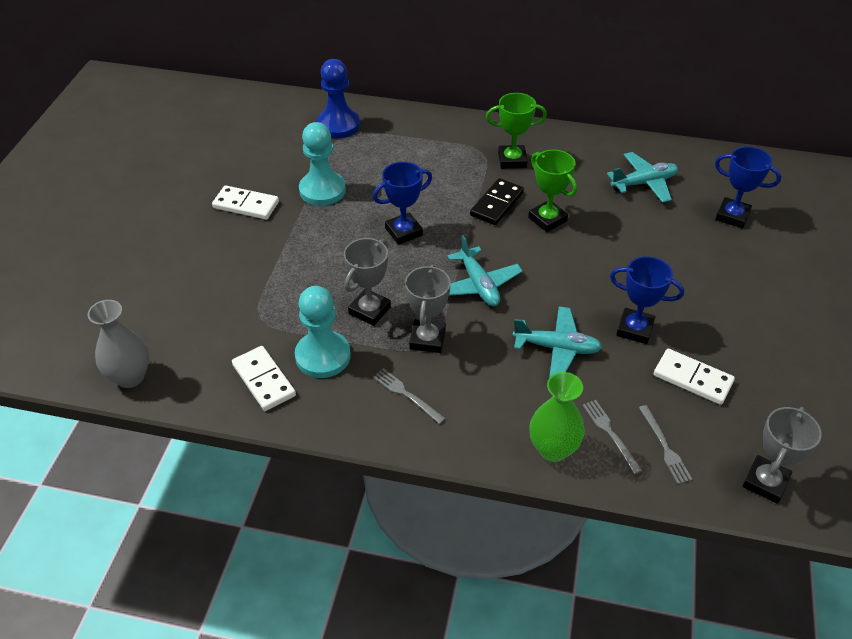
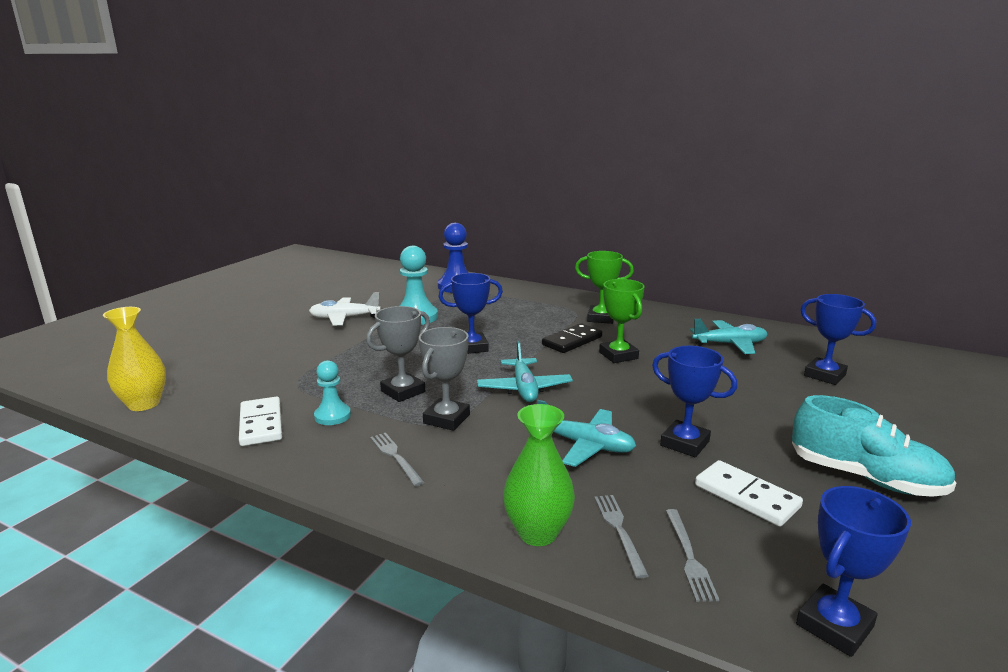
camera: 15 degrees right, 25 degrees down
grey vase [88,300,149,388] -> yellow vase [103,307,166,411]
white domino [212,185,279,220] -> white plane [309,292,381,326]
turquoise pawn [295,286,351,378] -> turquoise pawn [314,360,351,425], size x0.60
grey trophy [743,407,822,504] -> blue trophy [796,486,911,657]
none -> turquoise shoe [792,395,956,497]

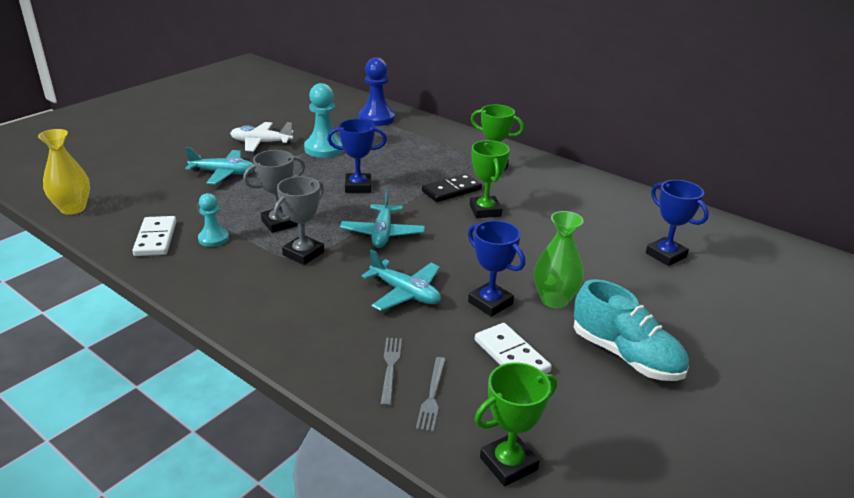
camera: 10 degrees right, 10 degrees up
grey fork [370,433,424,486] -> none
green vase [503,404,575,546] -> green vase moved to [534,211,584,308]
turquoise plane [690,319,768,354] -> turquoise plane moved to [185,147,255,185]
blue trophy [796,486,911,657] -> green trophy [475,362,557,487]

